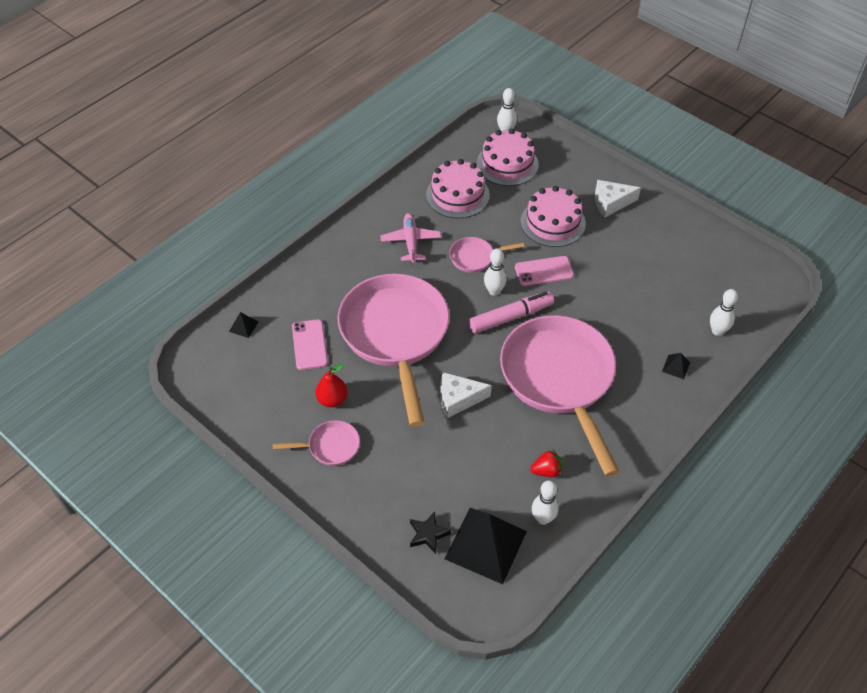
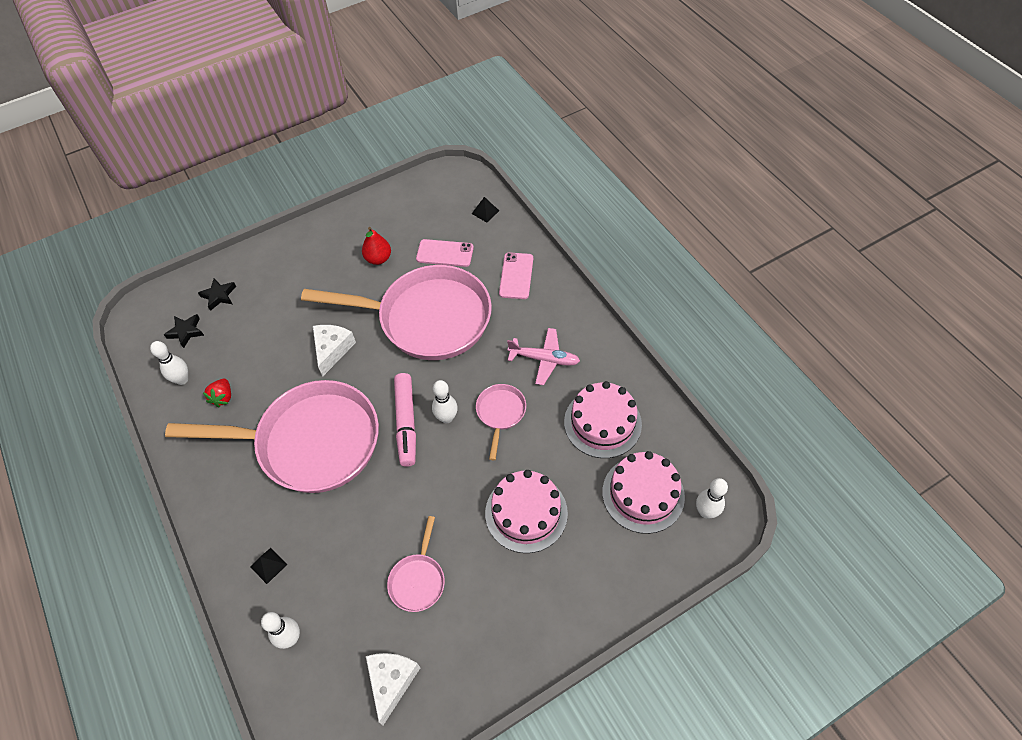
camera: 110 degrees right, 5 degrees up
pink pan [273,420,360,466] -> pink pan moved to [387,516,445,612]
black pyramid [445,508,527,584] -> black star [164,314,204,348]
pink phone [515,256,574,286] -> pink phone moved to [499,252,533,299]
white cheese [595,180,641,217] -> white cheese moved to [366,653,420,725]

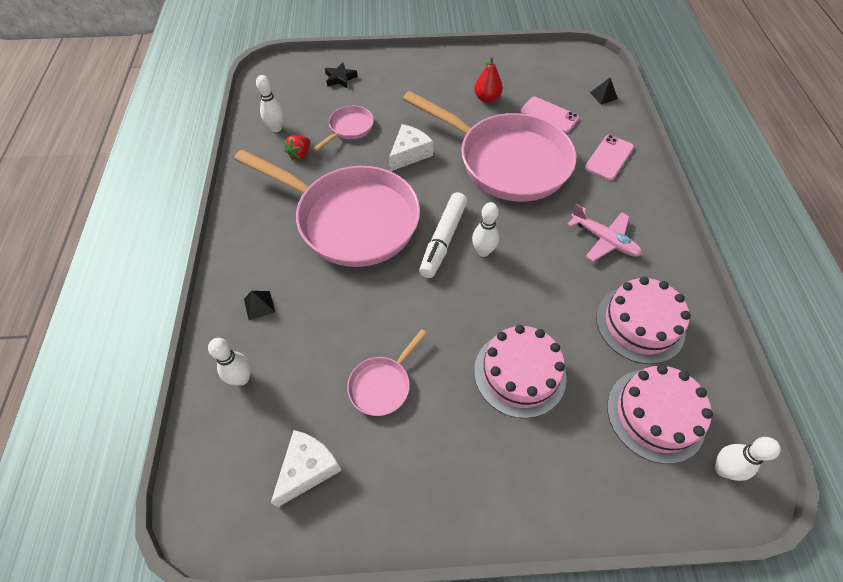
camera: 25 degrees right, 0 degrees up
black star [164,314,204,348] -> none
pink marker [394,373,416,467] -> white marker [419,192,468,278]
pink pan [476,384,526,460] -> pink pan moved to [313,106,374,151]

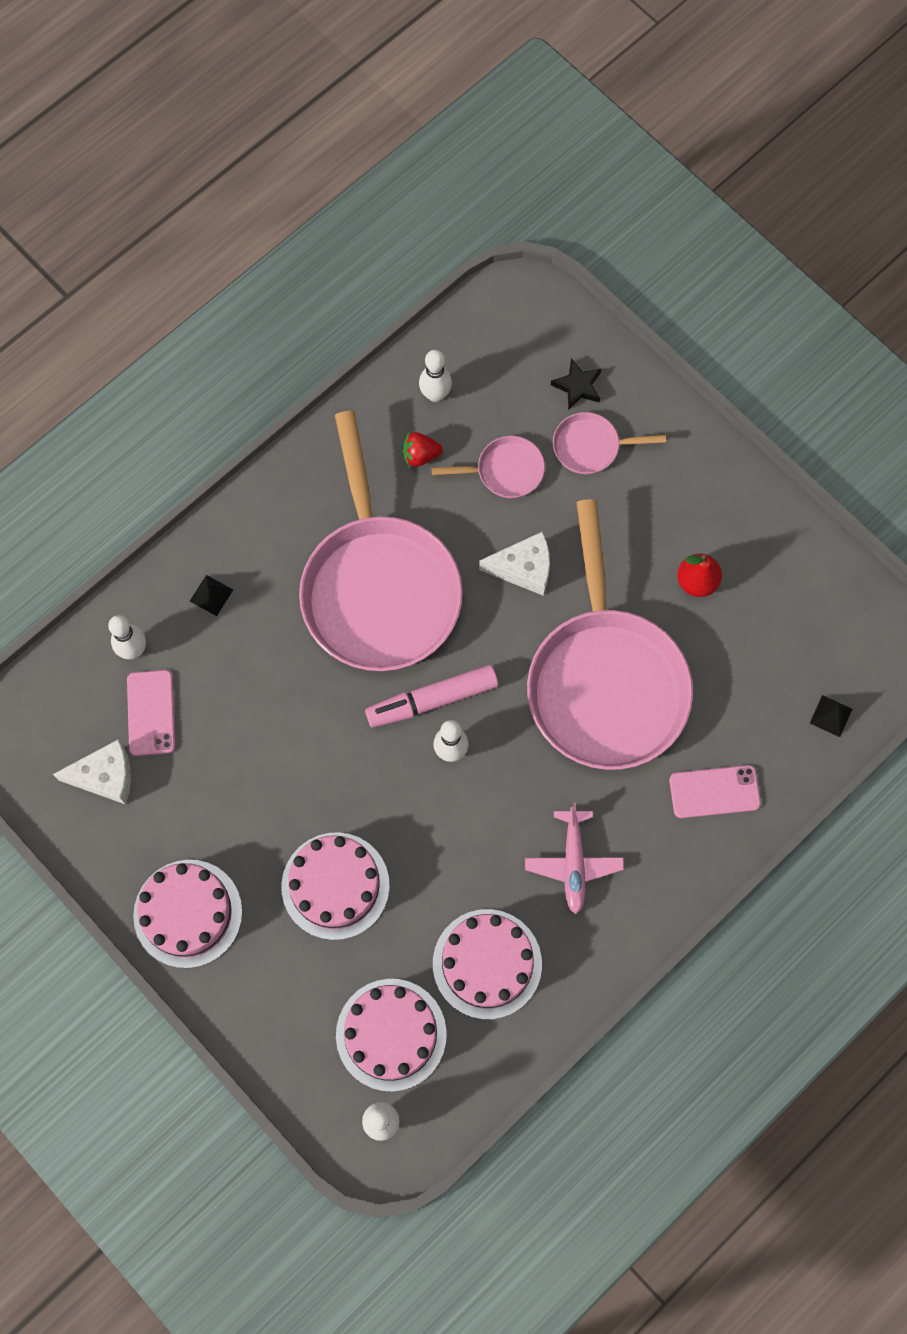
camera: 50 degrees right, 15 degrees up
pink pan [347,329,427,416] -> pink pan moved to [553,412,666,474]
white marker [419,192,468,278] -> pink marker [365,665,498,728]
pink phone [520,97,579,133] -> pink phone moved to [127,670,175,756]
none -> pink cake [133,860,242,968]

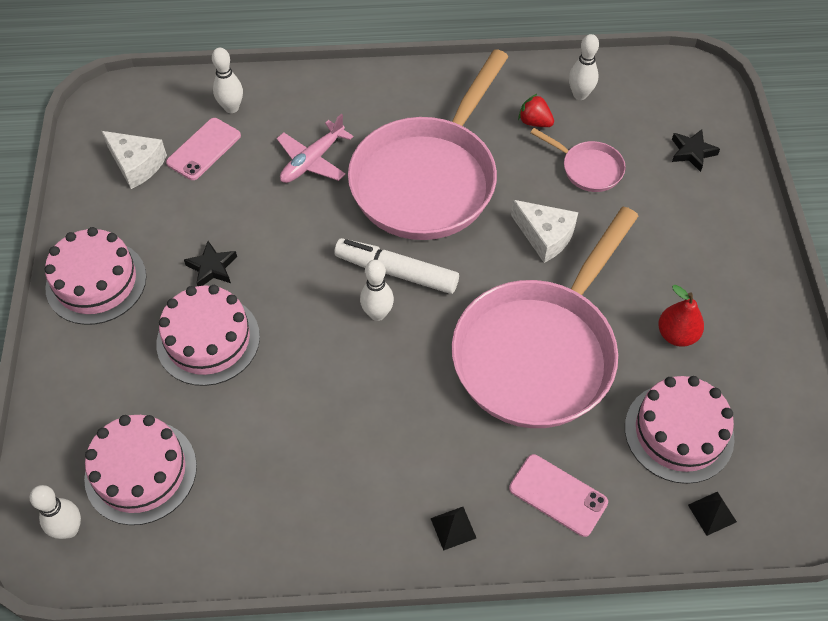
camera: 40 degrees right, 15 degrees down
black pyramid [190,575,233,616] -> black pyramid moved to [430,507,476,551]
pink marker [365,665,498,728] -> white marker [334,238,459,294]
pink cake [433,909,542,1019] -> pink cake moved to [625,376,735,484]
pink plane [525,803,624,914] -> pink plane moved to [277,114,353,183]
pink pan [553,412,666,474] -> none
none -> black star [184,241,237,286]

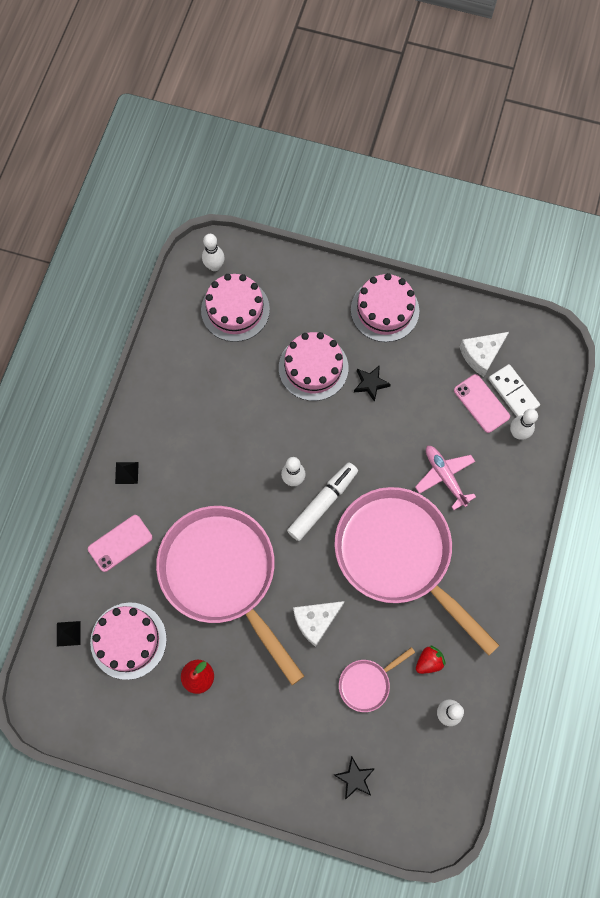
camera: 110 degrees right, 15 degrees up
none -> white domino [488,364,540,417]

